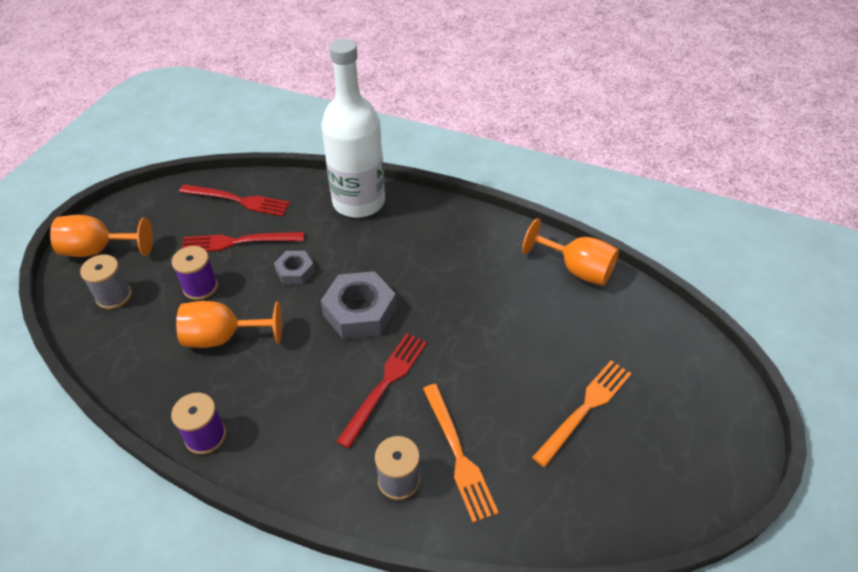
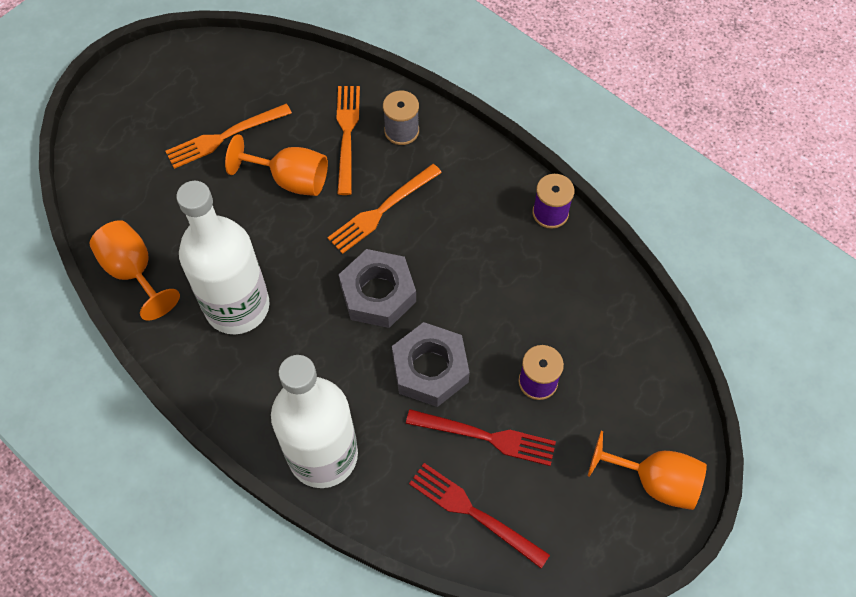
camera: 160 degrees left, 15 degrees up
grey spool [80,255,132,309] -> none
orange goblet [176,301,282,348] -> orange goblet moved to [225,134,328,196]
grey nut [274,251,315,285] -> grey nut [392,322,470,407], size x1.78
red fork [336,333,427,449] -> orange fork [327,164,442,254]
none -> white bottle [176,181,270,334]

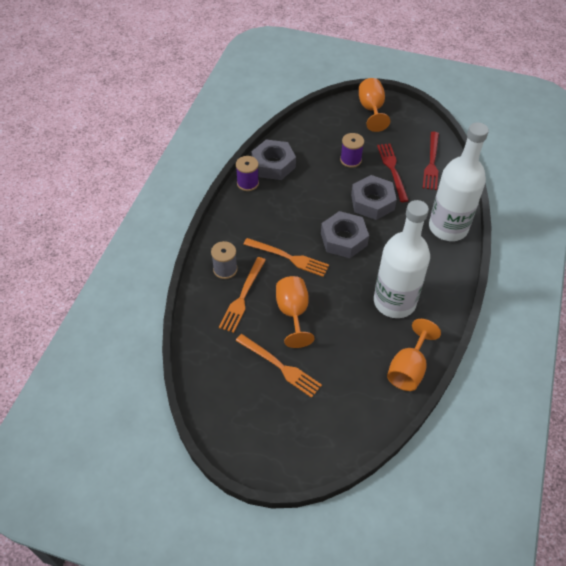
camera: 115 degrees left, 10 degrees down
orange fork [336,86,360,195] -> orange fork turned 45 degrees counterclockwise [219,257,266,333]
none -> grey nut [251,139,296,180]

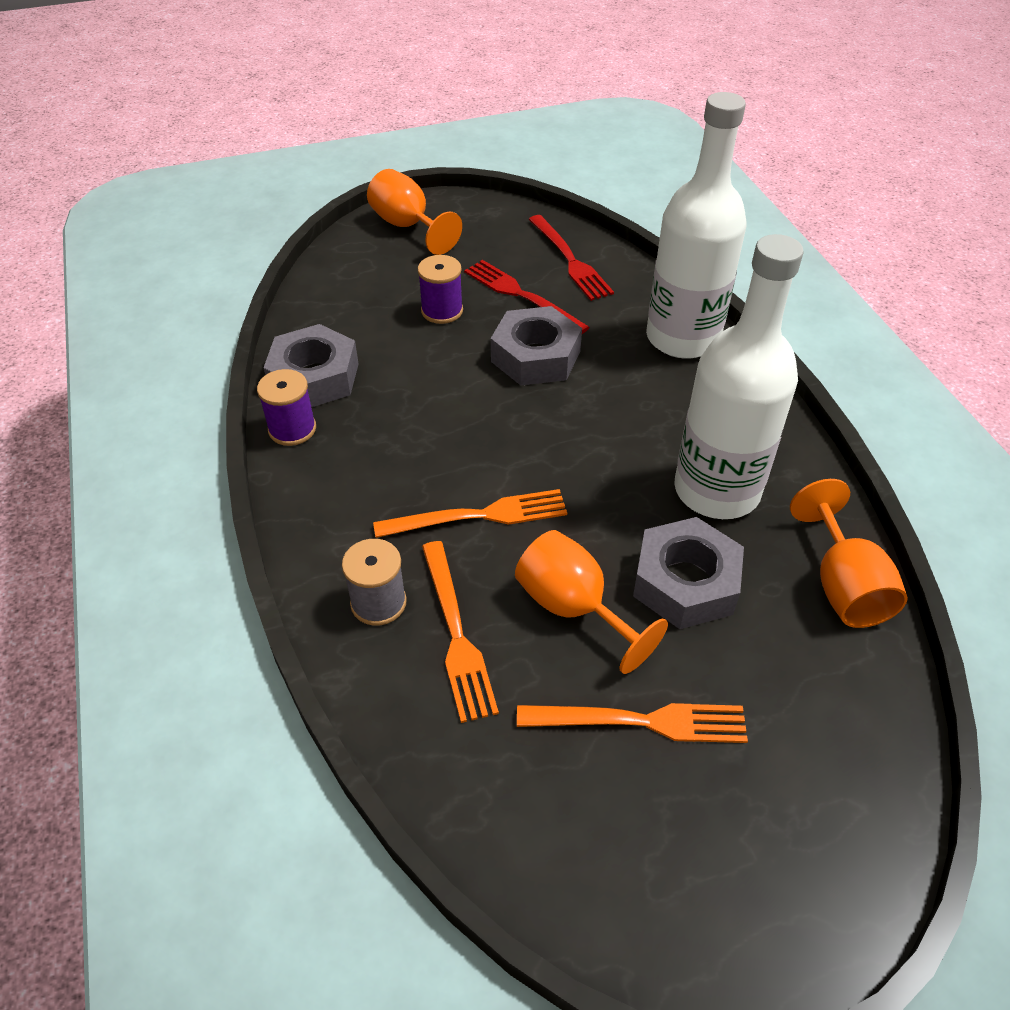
camera: 35 degrees left, 5 degrees down
grey nut [321,211,369,258] -> grey nut moved to [633,517,744,629]

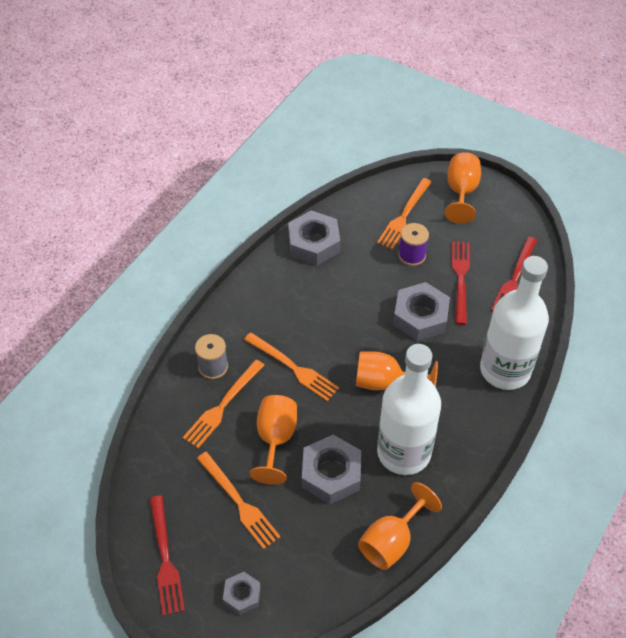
camera: 50 degrees right, 5 degrees up
purple spool [257,369,316,446] -> none
none -> red fork [150,495,185,616]
none -> grey nut [223,572,261,615]
none -> orange goblet [356,351,438,390]
none -> orange fork [377,178,432,250]

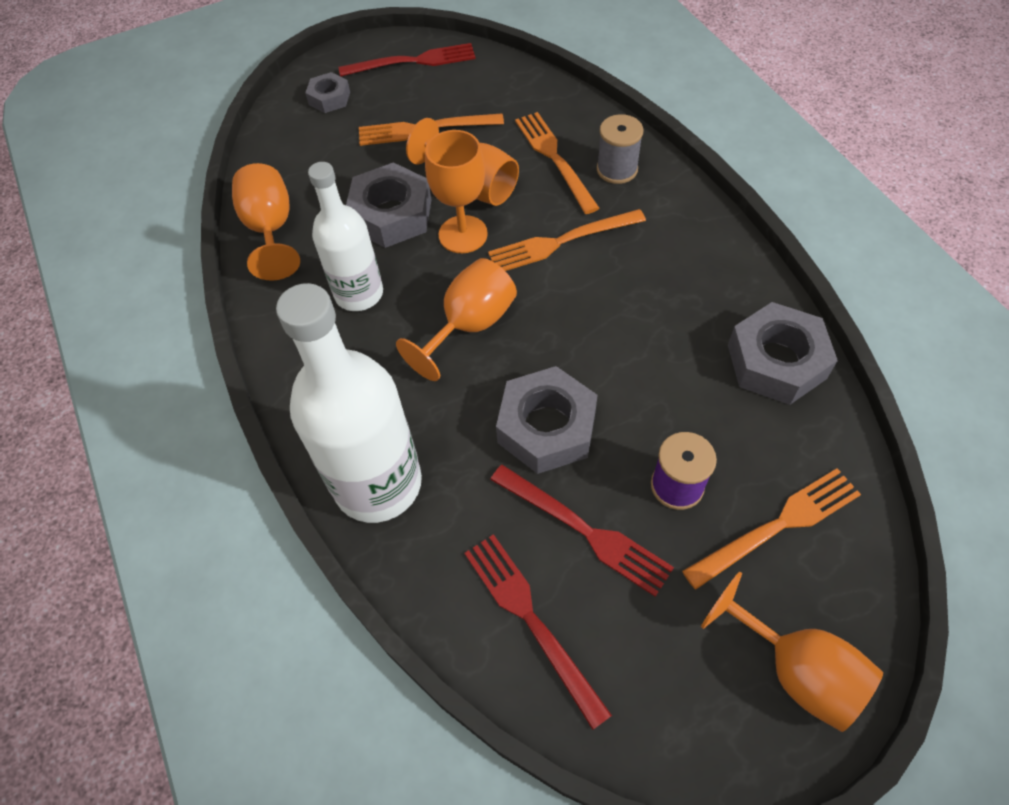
camera: 125 degrees right, 5 degrees up
red fork [150,495,185,616] -> red fork turned 150 degrees clockwise [339,43,475,77]
orange fork [377,178,432,250] -> orange fork turned 90 degrees clockwise [682,468,861,590]
white bottle [377,344,441,475] -> white bottle [308,162,383,311], size x0.64
none -> orange goblet [425,130,488,253]

